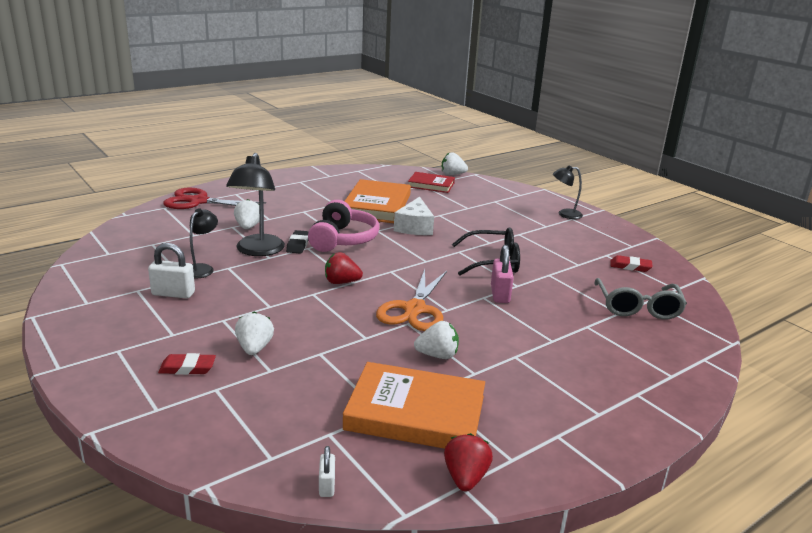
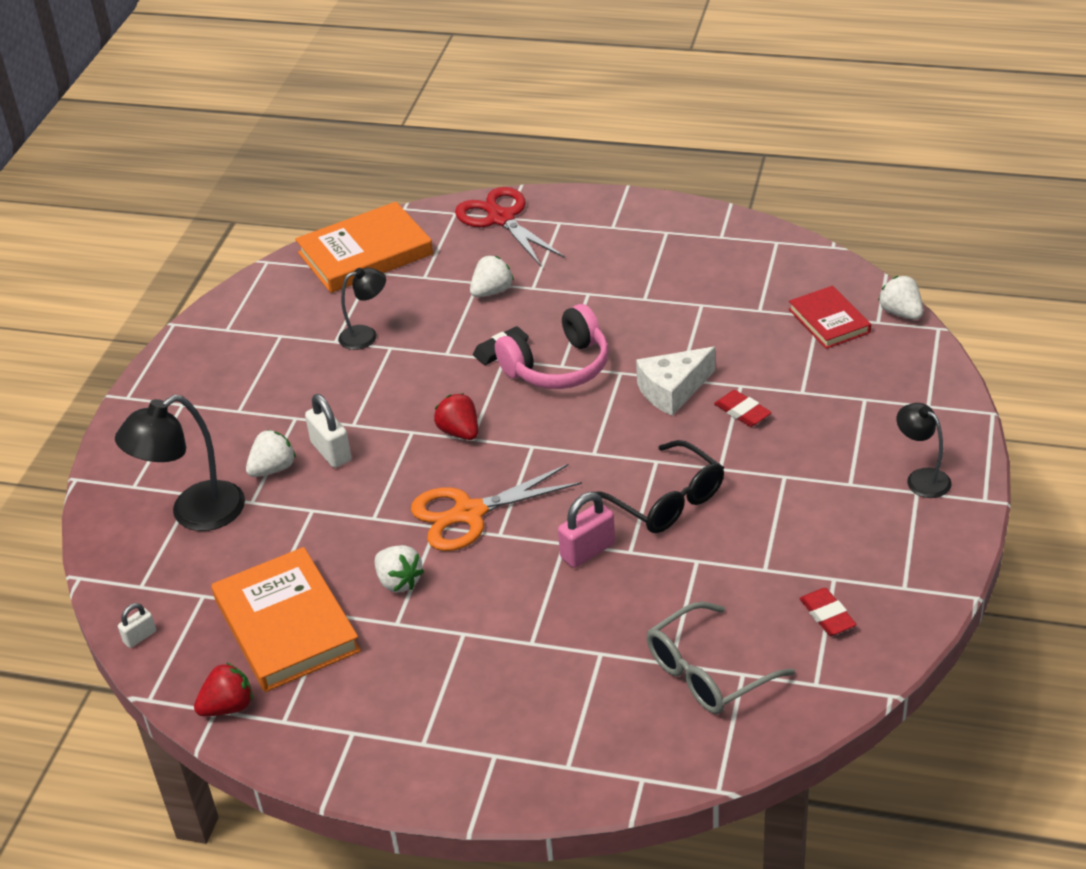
camera: 55 degrees right, 15 degrees up
white padlock [148,243,195,298] -> white padlock moved to [305,394,351,468]
red eraser [158,353,216,375] -> red eraser moved to [714,390,772,427]
black lamp [226,153,285,256] -> black lamp moved to [115,395,245,531]
orange book [344,179,411,223] -> orange book moved to [295,202,433,293]

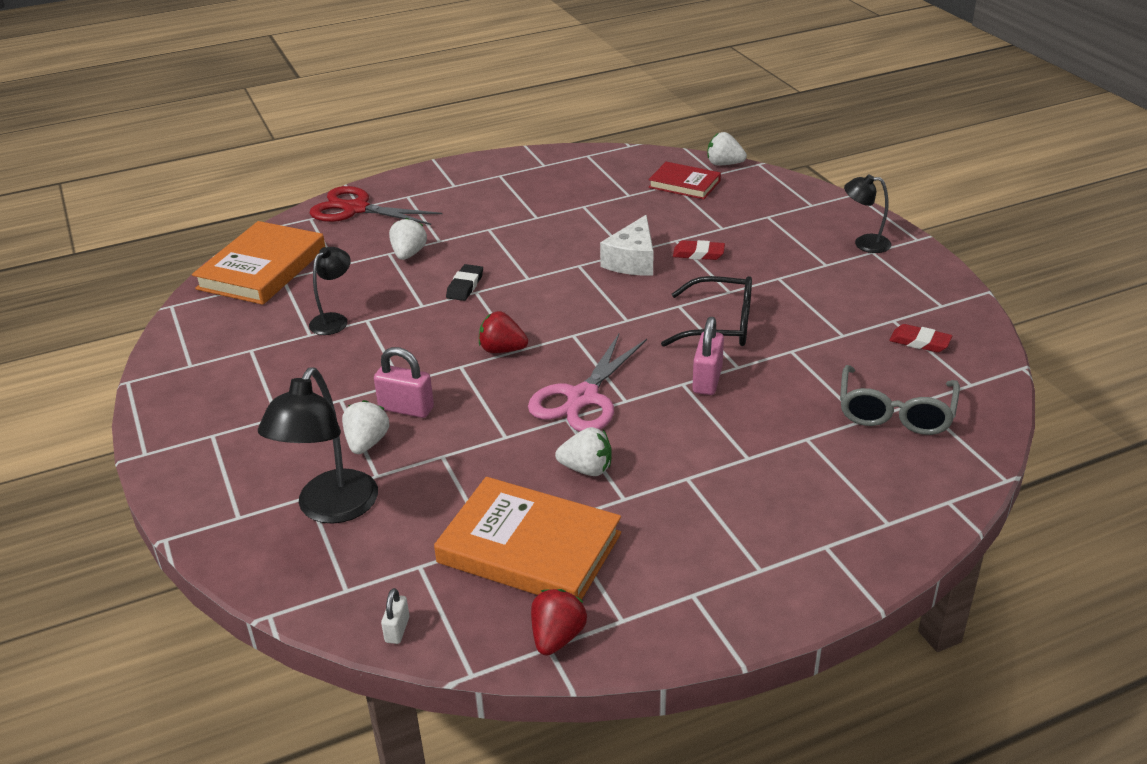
camera: 40 degrees left, 5 degrees down
white padlock [305,394,351,468] -> pink padlock [374,347,434,418]
orange scissors [411,464,582,551] -> pink scissors [528,334,647,431]
pink headphones [495,304,609,389] -> none

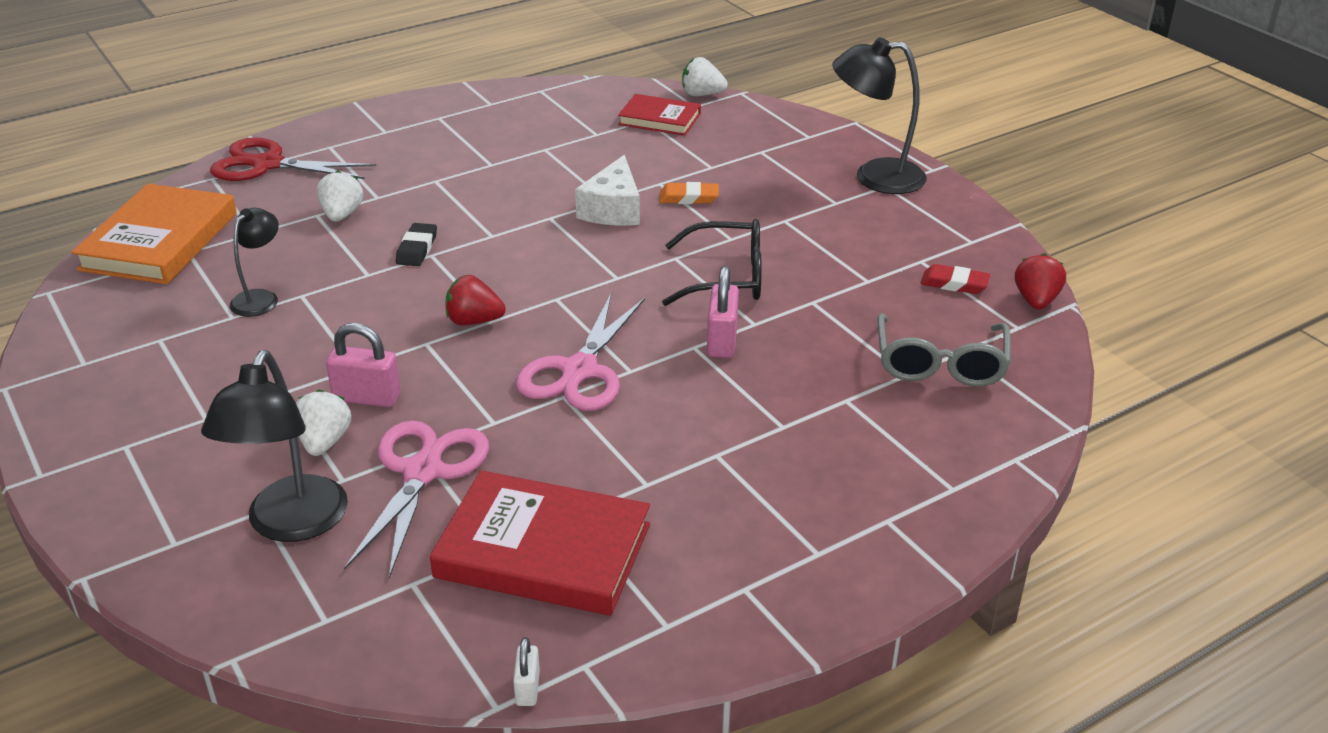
camera: 10 degrees left, 0 degrees up
white padlock [381,588,409,644] -> white padlock moved to [513,637,540,706]
orange book [434,477,621,599] -> red book [430,470,650,616]
red strawberry [531,589,587,656] -> red strawberry moved to [1015,253,1066,309]
white strawberry [555,427,611,476] -> none
red eraser [673,240,725,260] -> orange eraser [659,182,719,204]
black lamp [844,174,891,253] -> black lamp [832,37,927,194], size x1.70
none -> pink scissors [344,420,489,578]

